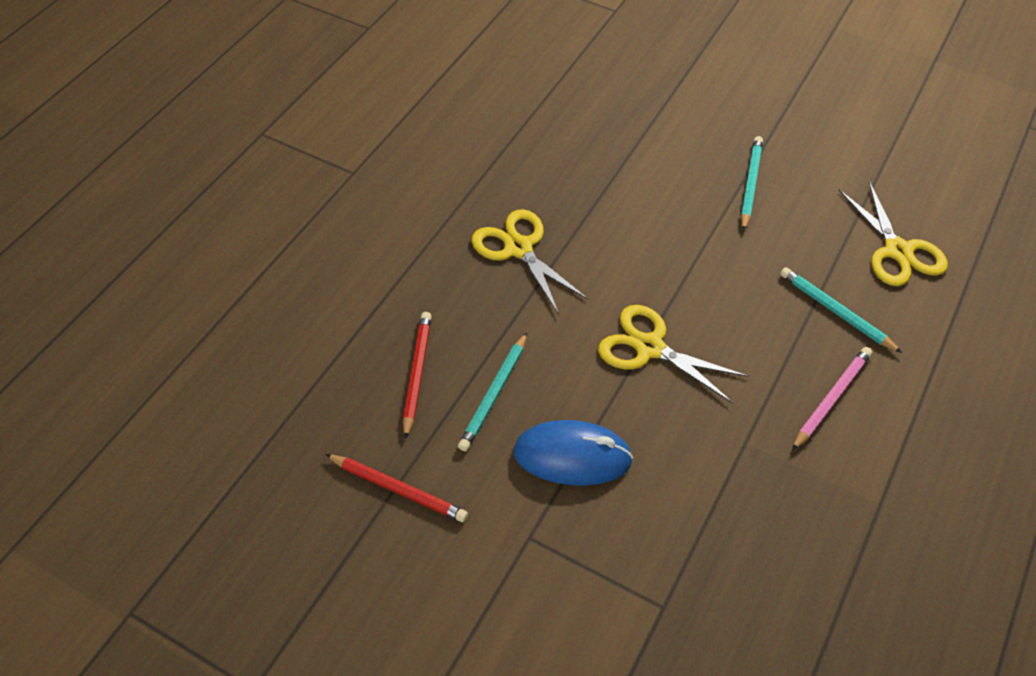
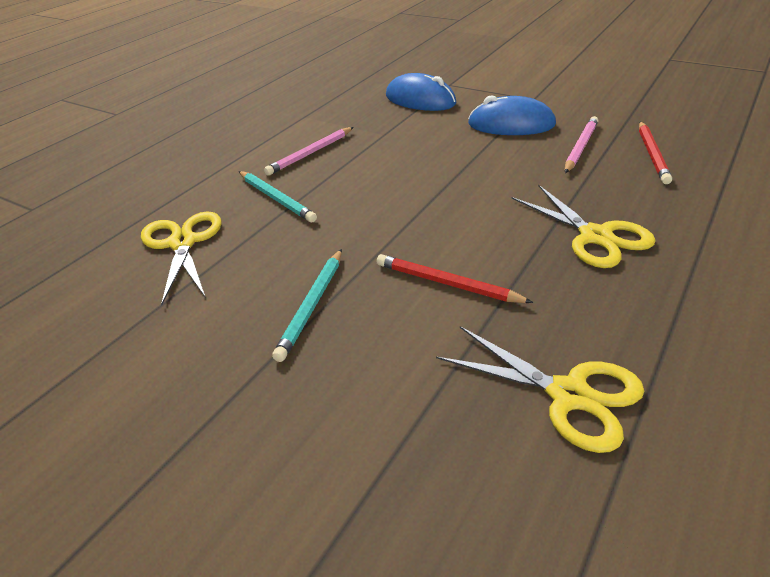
camera: 175 degrees left, 15 degrees down
red pencil [325,454,468,522] -> red pencil moved to [377,254,533,303]
turquoise pencil [458,332,527,451] -> pink pencil [565,116,598,173]
yellow scissors [598,305,749,403] -> yellow scissors moved to [436,326,644,453]
none -> blue mouse [386,73,457,111]

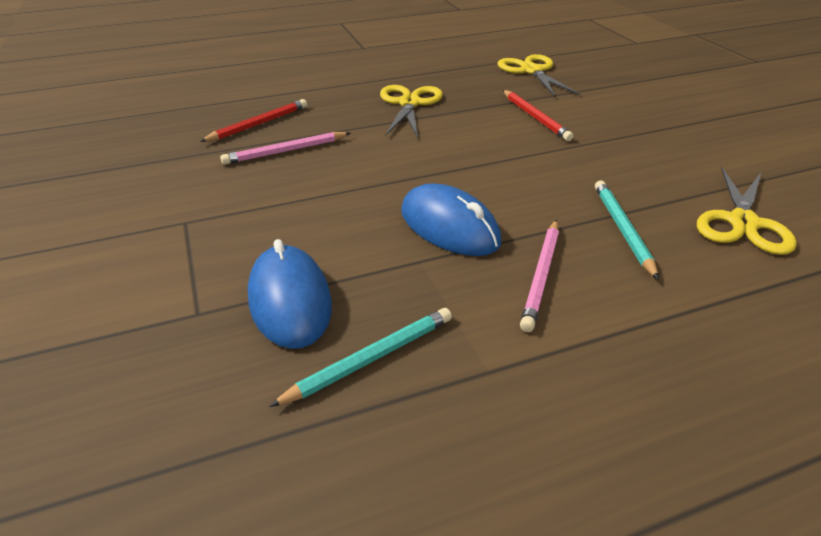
camera: 145 degrees left, 0 degrees up
pink pencil [264,127,354,176] -> pink pencil turned 120 degrees clockwise [520,220,559,332]
turquoise pencil [272,249,342,362] -> turquoise pencil moved to [269,308,452,407]
blue mouse [468,95,556,135] -> blue mouse moved to [401,183,501,256]

